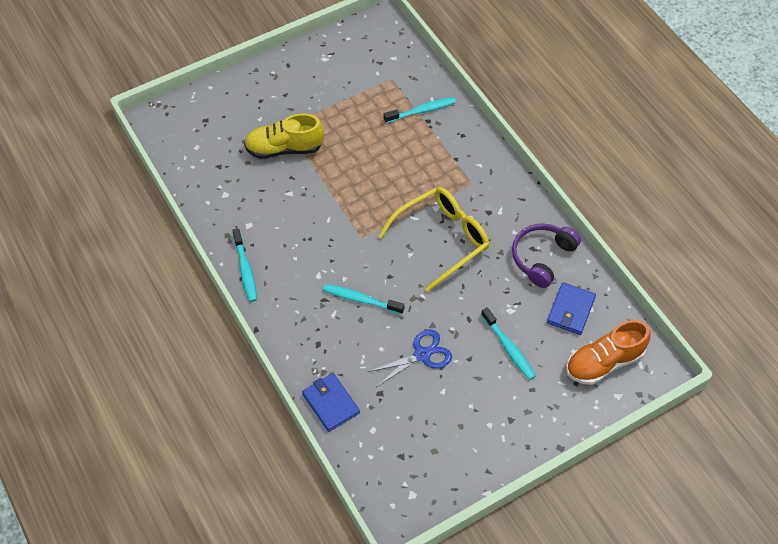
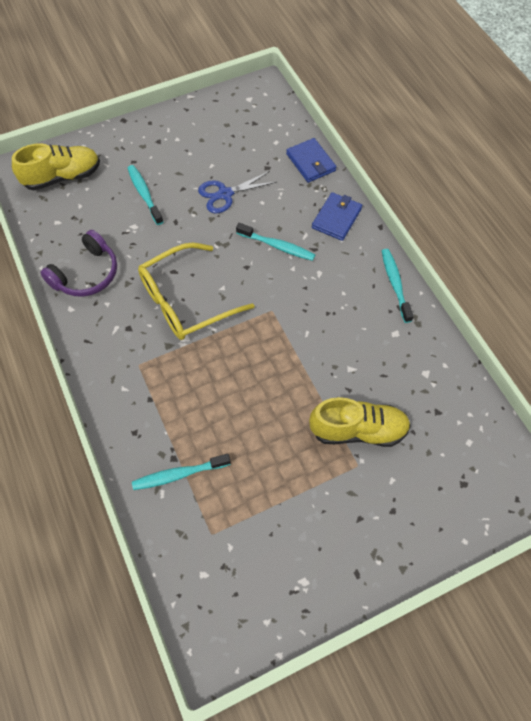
camera: 175 degrees left, 5 degrees up
blue wallet [547,282,596,335] -> blue wallet moved to [312,192,362,241]
orange shoe [566,320,651,385] -> yellow shoe [12,143,100,190]

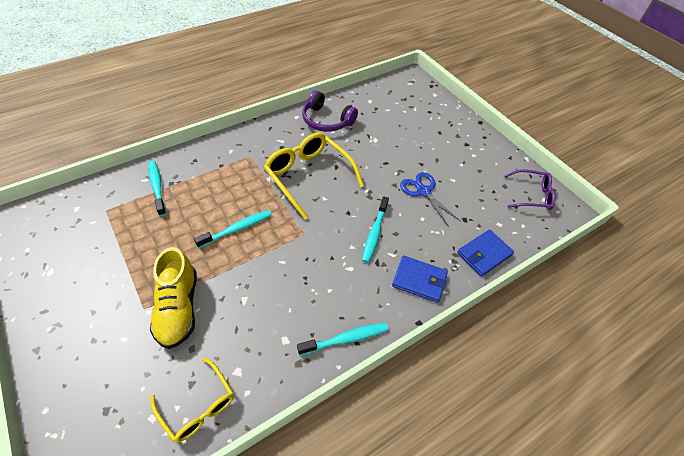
camera: 80 degrees right, 10 degrees down
yellow shoe [12,143,100,190] -> none
turquoise toothbrush [128,165,163,225] -> turquoise toothbrush moved to [194,210,272,248]
none -> yellow glasses [151,357,234,443]
none -> purple glasses [504,169,556,210]

